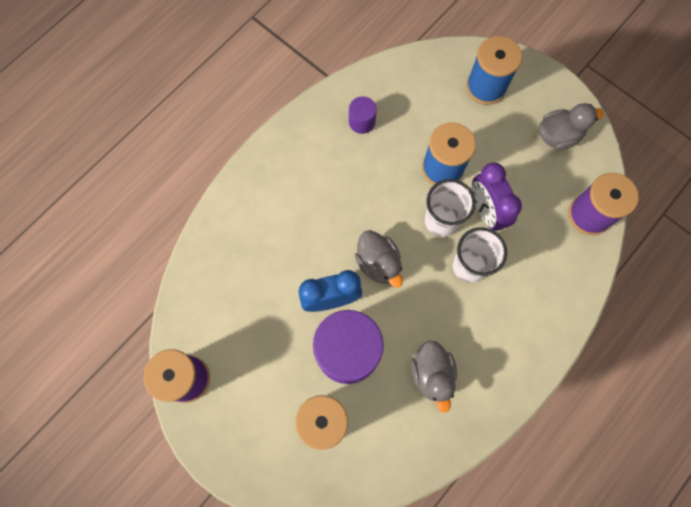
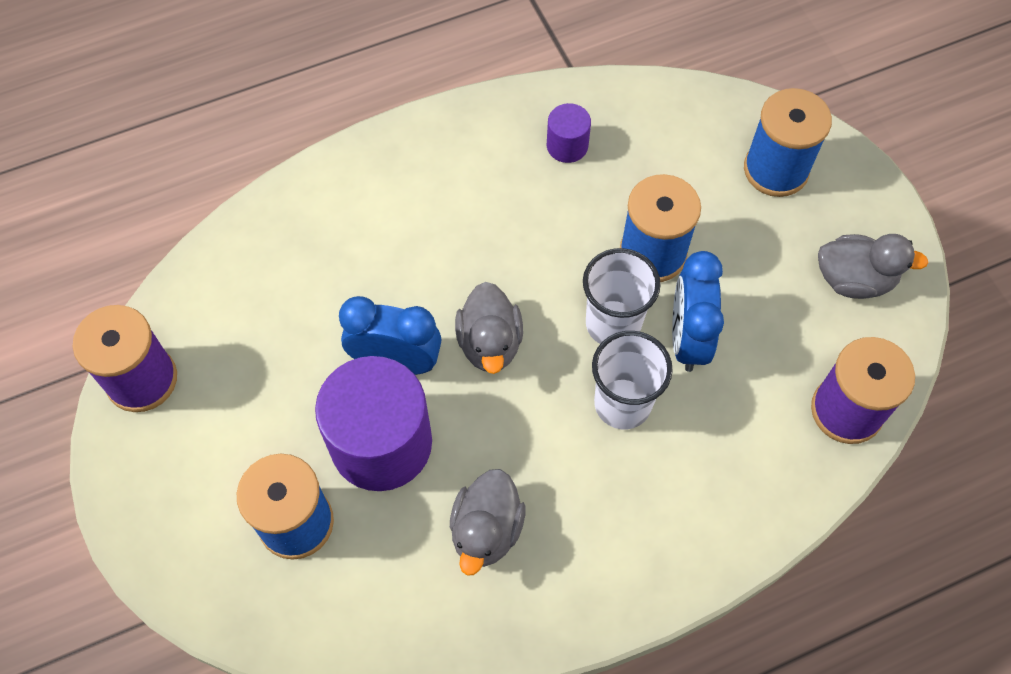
camera: 25 degrees right, 10 degrees down
purple clock [472,163,522,231] -> blue clock [672,251,724,372]

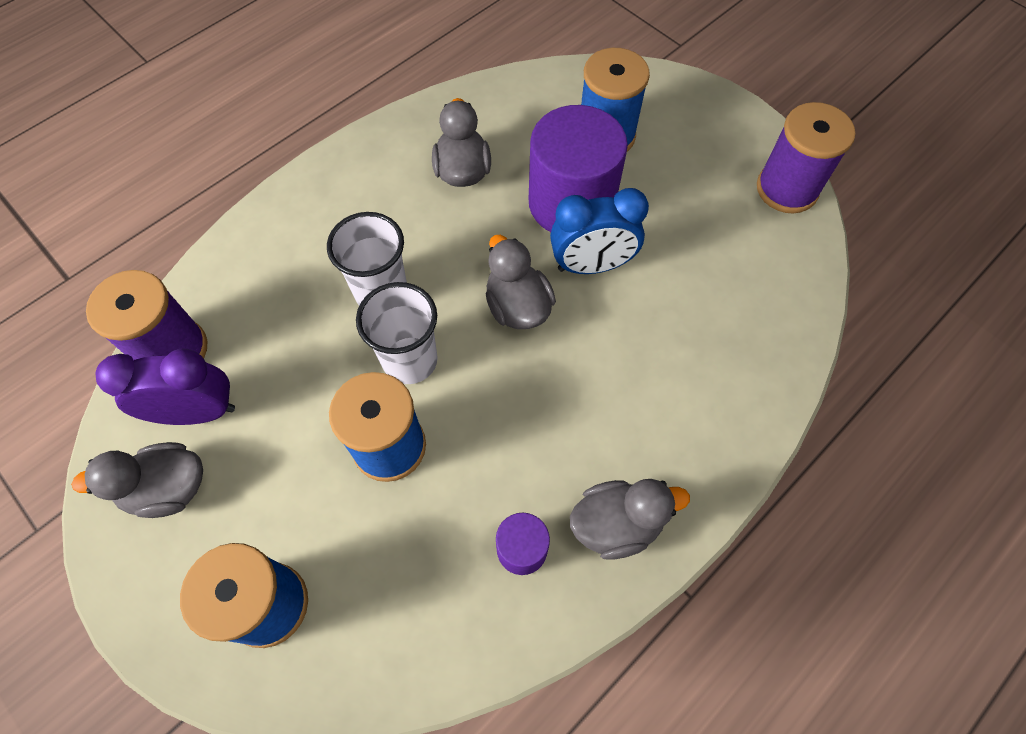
camera: 160 degrees right, 0 degrees up
blue clock [672,251,724,372] -> none
none -> purple clock [96,349,235,425]
none -> grey duck [570,479,690,560]

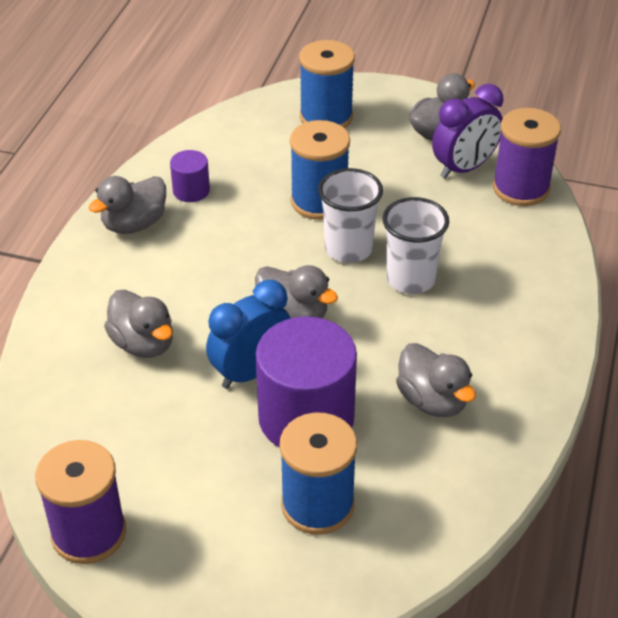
camera: 150 degrees right, 20 degrees down
none -> grey duck [104,289,173,358]

